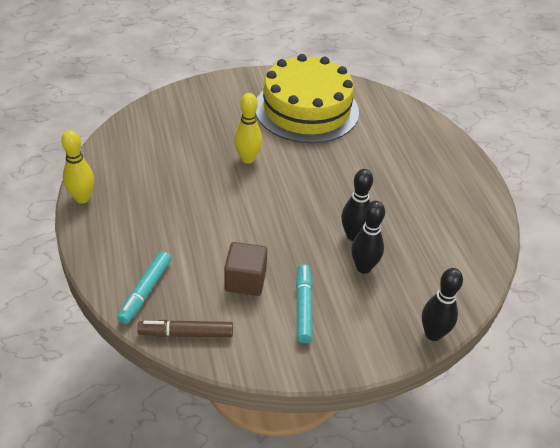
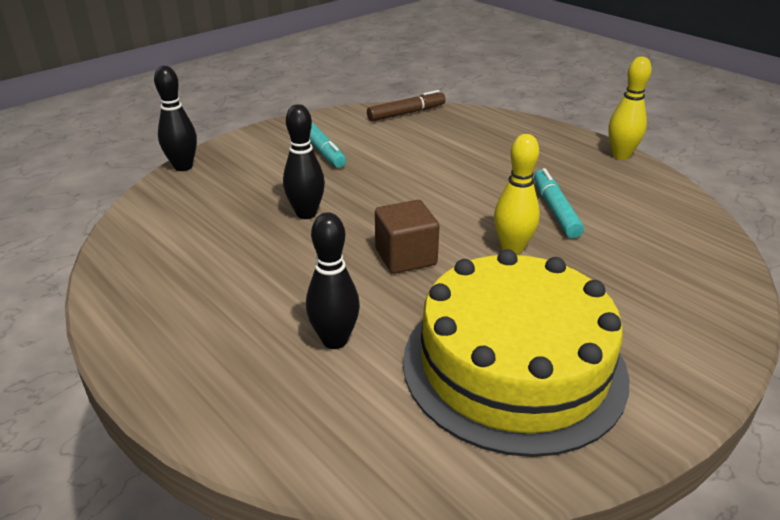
camera: 155 degrees right, 10 degrees down
turquoise marker [117,251,171,324] -> turquoise marker moved to [534,168,584,238]
brown cube [224,242,267,296] -> brown cube moved to [375,200,439,274]
black bowling pin [351,201,385,274] -> black bowling pin moved to [306,212,360,349]

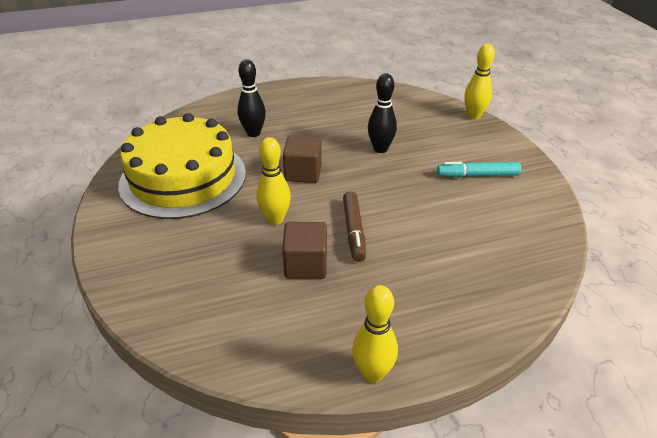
camera: 115 degrees right, 5 degrees up
black bowling pin [154,66,197,171] -> yellow bowling pin [464,44,495,119]
brown marker [367,90,446,122] -> brown marker moved to [343,191,366,262]
turquoise marker [534,168,584,238] -> brown cube [282,222,327,279]

